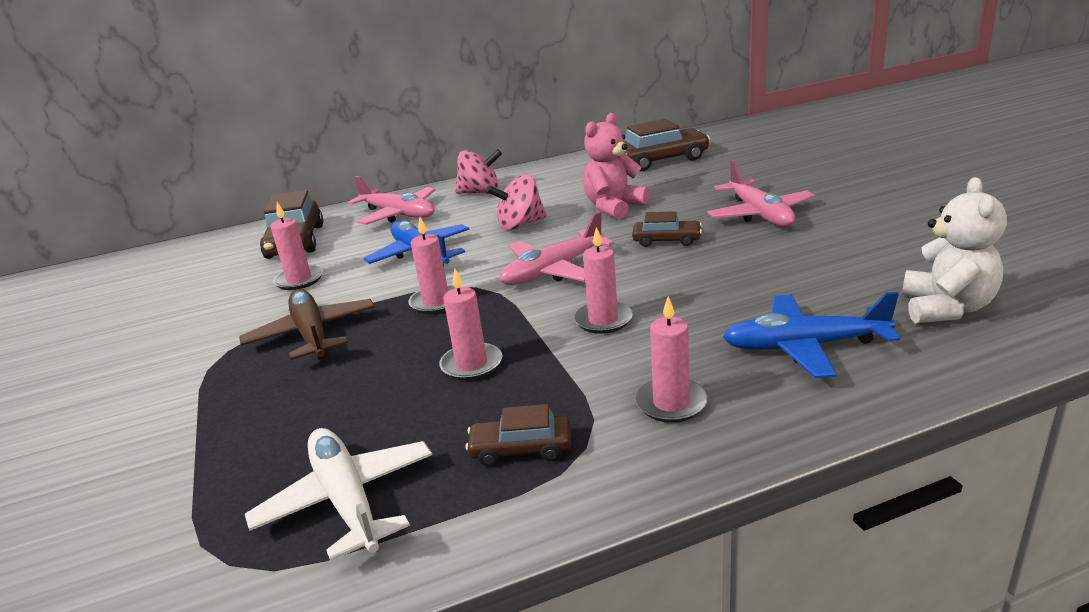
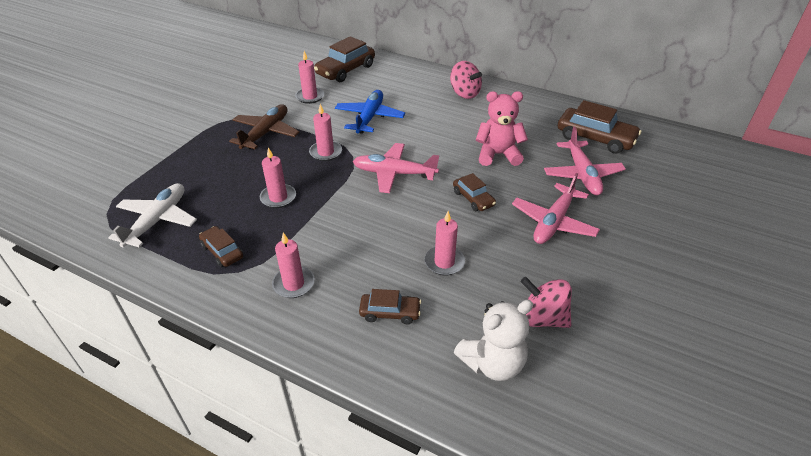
camera: 45 degrees right, 15 degrees up
pink plane [348,176,435,225] -> pink plane moved to [544,127,626,195]
pink spinning top [486,175,547,230] -> pink spinning top moved to [521,277,572,328]
pink candle [573,227,633,334] -> pink candle moved to [424,211,465,275]
blue plane [723,292,900,378] -> brown car [359,289,421,324]

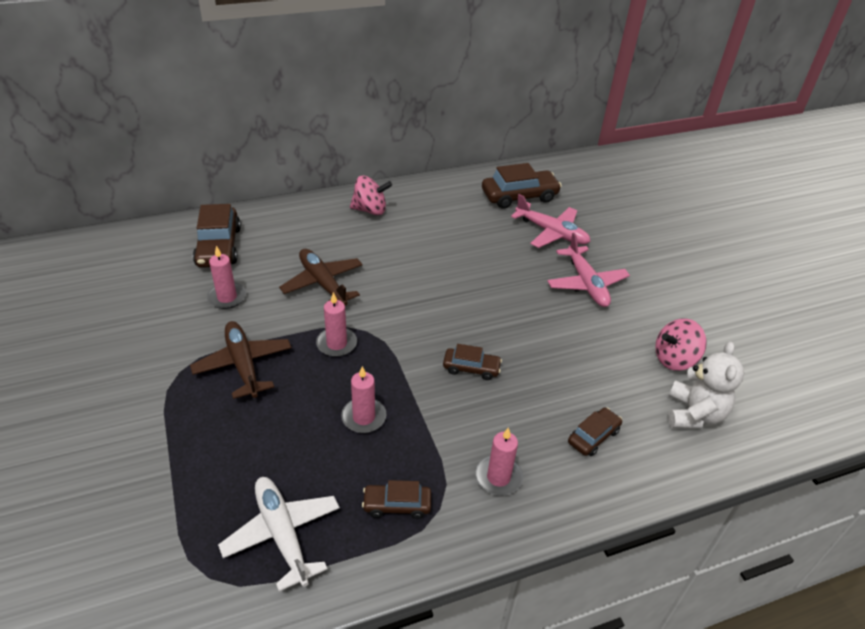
camera: 50 degrees left, 0 degrees up
blue plane [335,90,405,134] -> brown plane [279,249,363,306]
pink plane [353,143,439,193] -> none
pink candle [424,211,465,275] -> none
brown car [453,173,496,211] -> brown car moved to [443,344,502,380]
pink teddy bear [476,91,528,166] -> none

